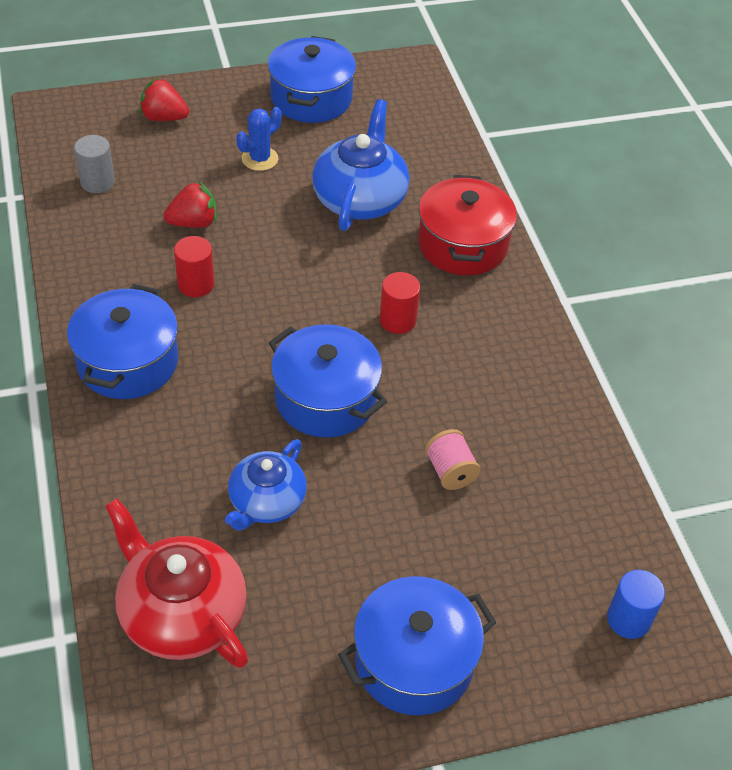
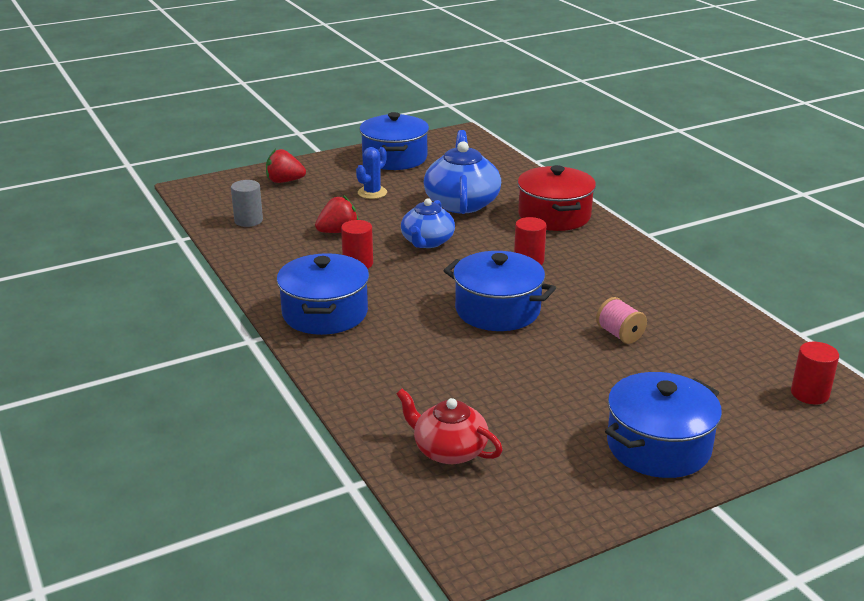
camera: 10 degrees left, 20 degrees down
red teapot [105,498,248,668] -> red teapot [396,389,503,464], size x0.66
blue teapot [225,439,307,531] -> blue teapot moved to [401,198,455,248]
blue cylinder [607,570,665,639] -> red cylinder [791,342,839,405]

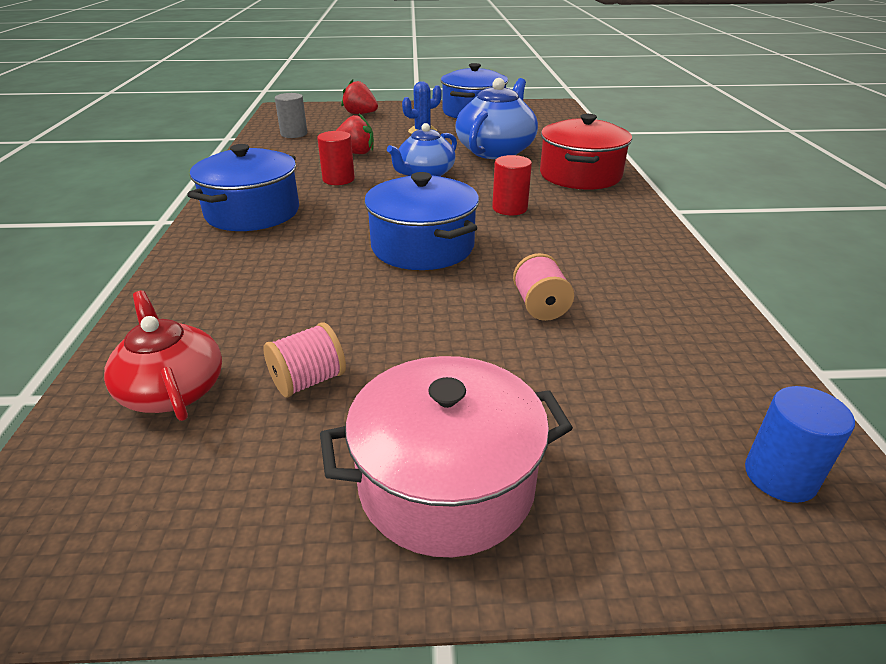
camera: 25 degrees right, 5 degrees up
blue pot [605,372,722,478] -> pink pot [320,356,573,557]
red cylinder [791,342,839,405] -> blue cylinder [745,386,855,503]
none -> pink spool [263,322,346,398]

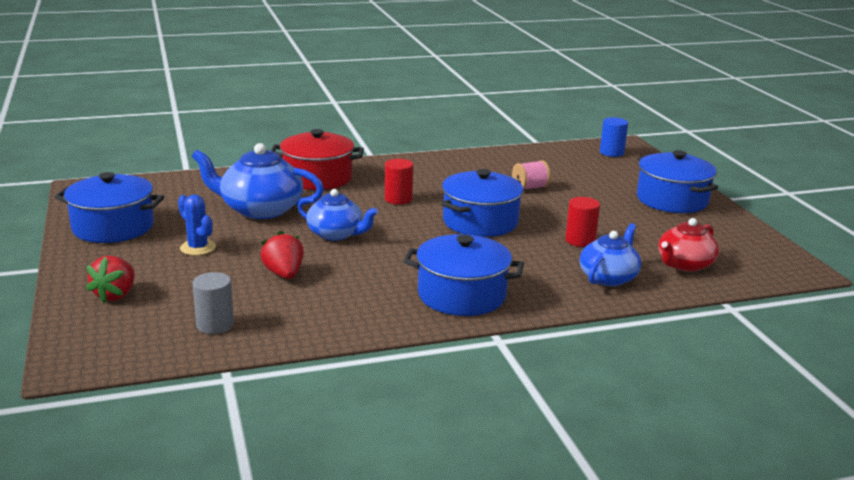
camera: 105 degrees left, 10 degrees down
pink spool [263,322,346,398] -> none
red cylinder [317,131,355,185] -> red cylinder moved to [565,197,600,247]
pink pot [320,356,573,557] -> blue pot [637,150,718,213]
none -> blue teapot [580,223,641,286]

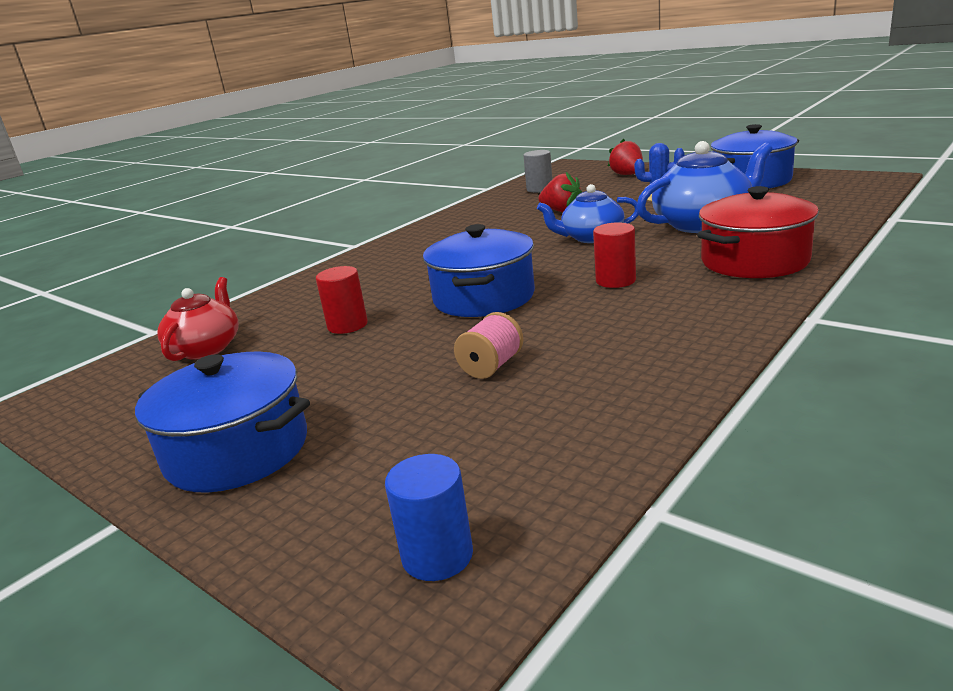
camera: 150 degrees right, 0 degrees up
blue pot [403,234,524,316] -> none
blue teapot [580,223,641,286] -> none

